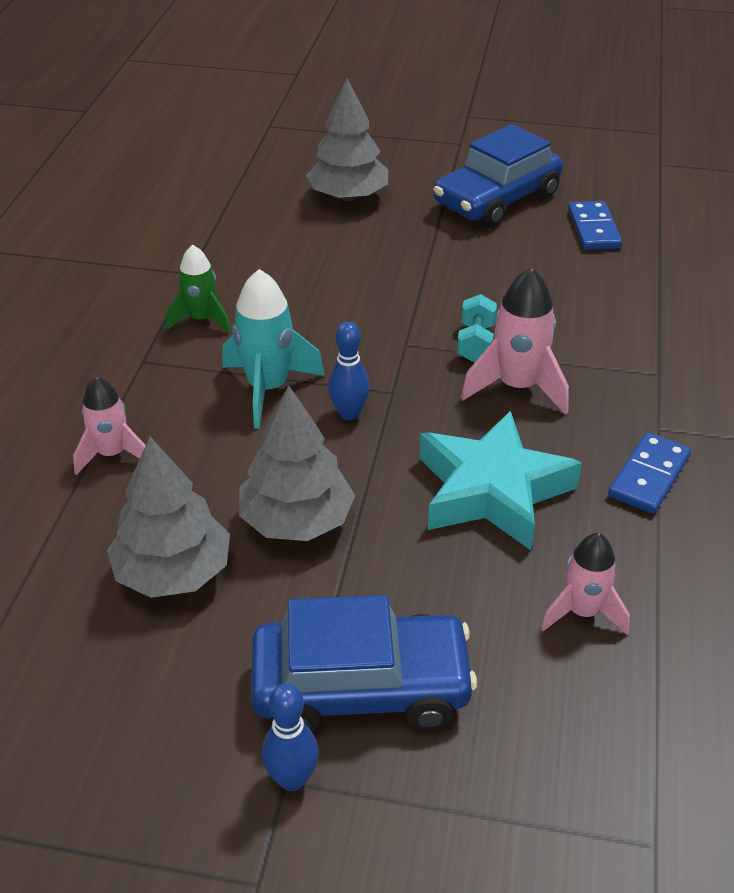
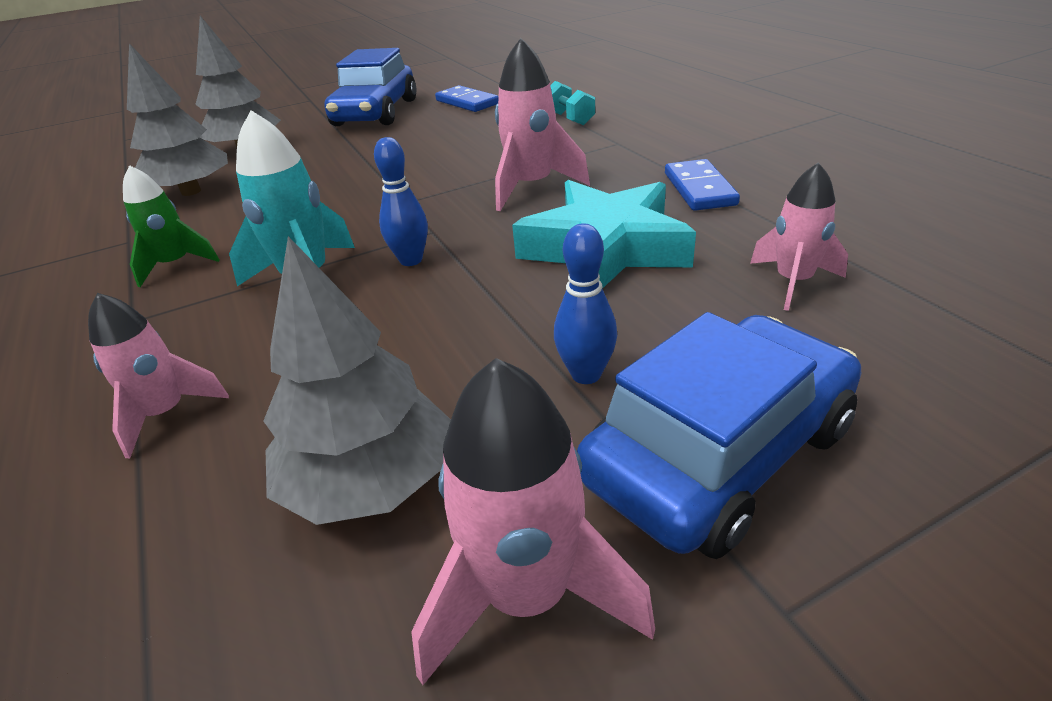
camera: 35 degrees left, 5 degrees down
grey tree [239,386,355,541] -> grey tree moved to [127,43,228,196]
blue bowling pin [262,683,319,791] -> blue bowling pin moved to [554,223,617,384]
turquoise dumbbell [457,294,497,362] -> turquoise dumbbell moved to [550,81,595,125]
none -> pink rocket [411,358,655,685]

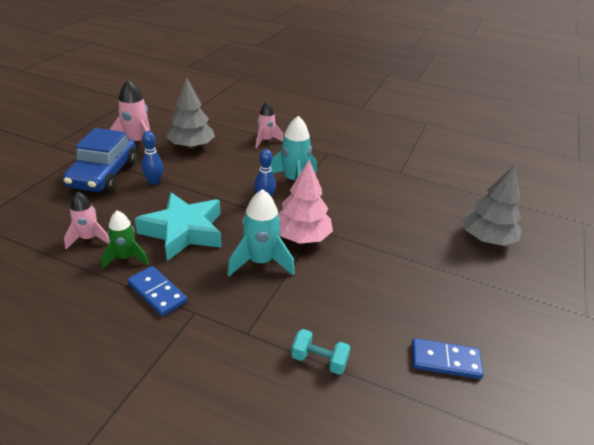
camera: 135 degrees right, 0 degrees up
green rocket [123,165,219,287] -> green rocket moved to [101,210,149,269]
grey tree [127,43,228,196] -> none
blue car [325,48,417,126] -> none
pink rocket [495,38,590,211] -> turquoise rocket [227,189,295,276]
none -> pink tree [278,160,333,244]

